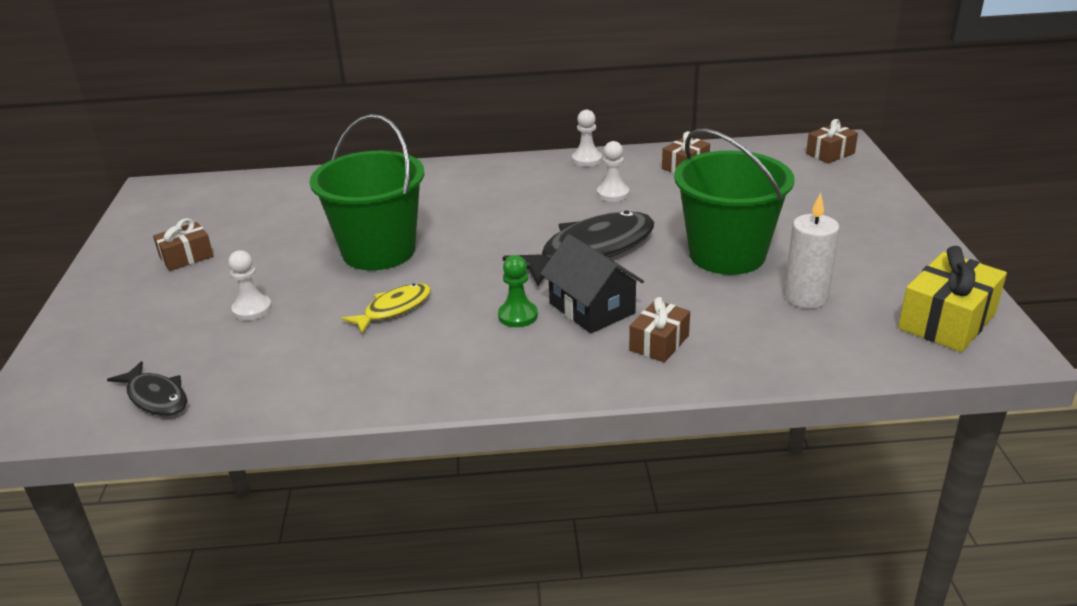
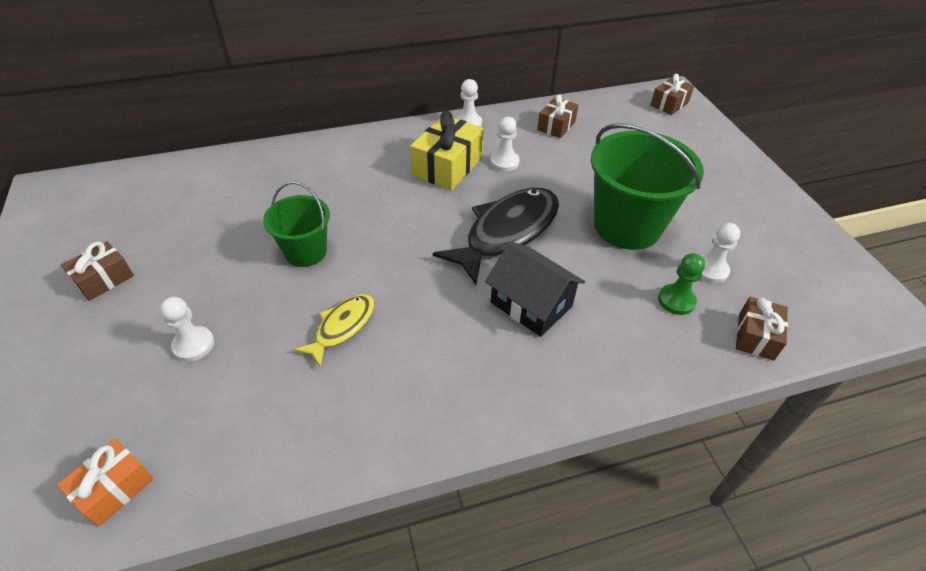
camera: 15 degrees left, 15 degrees up
black fish [107,361,187,416] -> orange gift [57,439,154,526]
green bucket [310,114,425,270] -> green bucket [263,181,330,267], size x0.58
green pawn [498,255,538,327] -> green pawn moved to [658,253,705,315]
brown gift [629,297,690,363] -> brown gift moved to [736,297,788,361]
white candle [784,193,840,309] -> white pawn [701,223,740,283]
yellow gift [898,246,1007,352] -> yellow gift moved to [410,111,483,191]

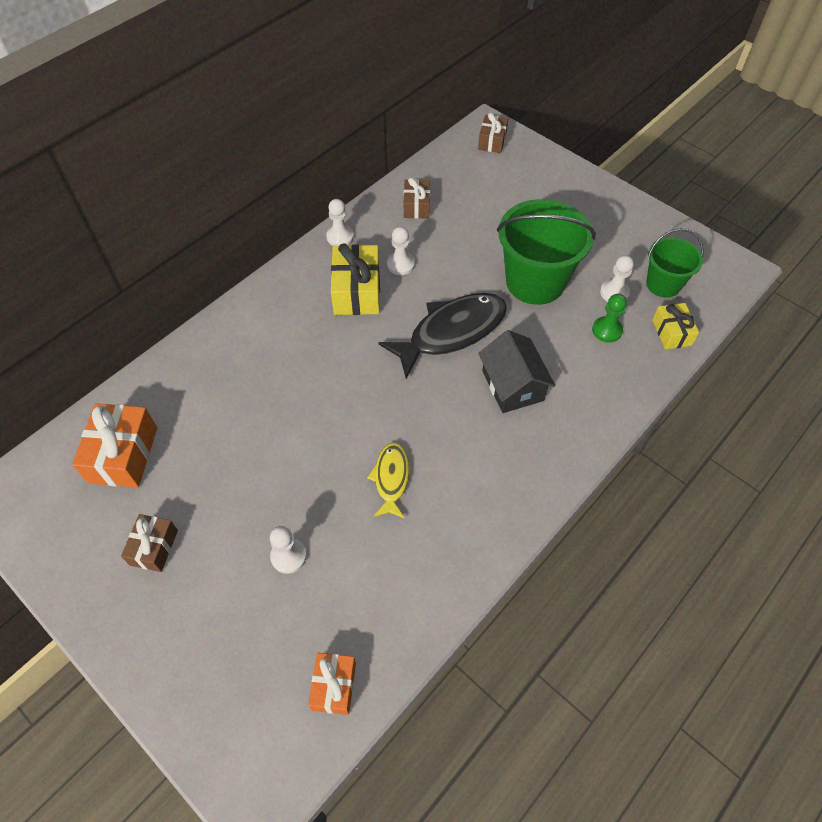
camera: 30 degrees left, 10 degrees up
green bucket [263,181,330,267] -> green bucket moved to [646,229,704,298]
black fish [433,188,559,285] -> black fish turned 45 degrees clockwise [378,293,507,379]
black house [485,242,585,337] -> black house turned 60 degrees clockwise [478,330,556,413]
brown gift [736,297,788,361] -> yellow gift [652,303,699,350]
none -> orange gift [72,403,157,488]

